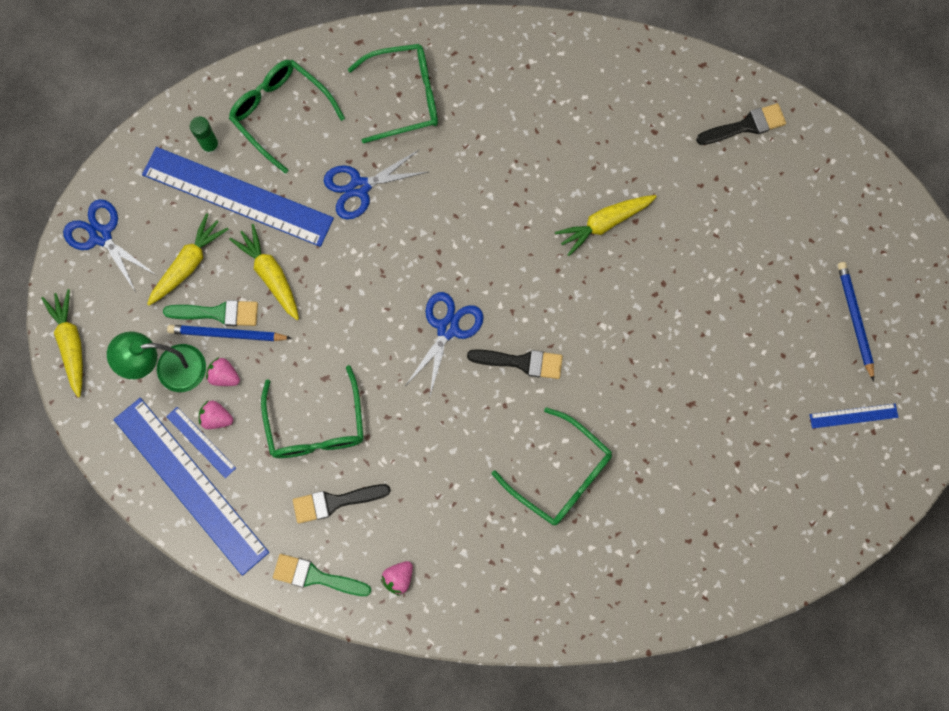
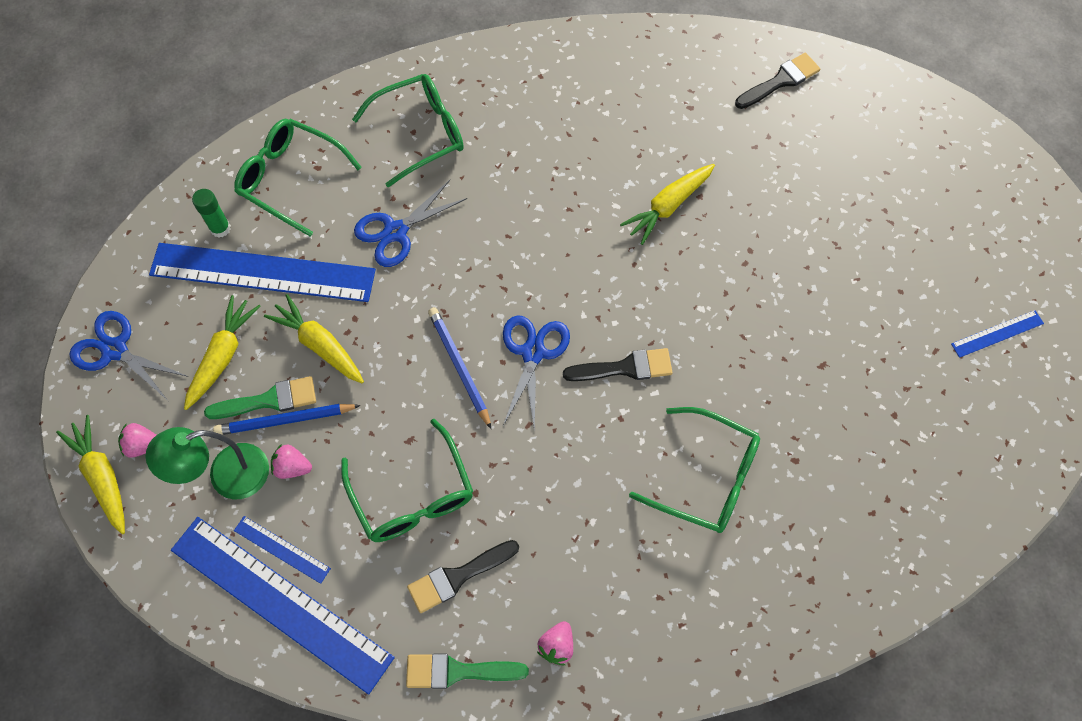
camera: 15 degrees left, 10 degrees down
pink strawberry [199,401,233,429] -> pink strawberry moved to [118,423,156,458]
blue pencil [838,262,874,382] -> blue pencil moved to [428,307,491,429]

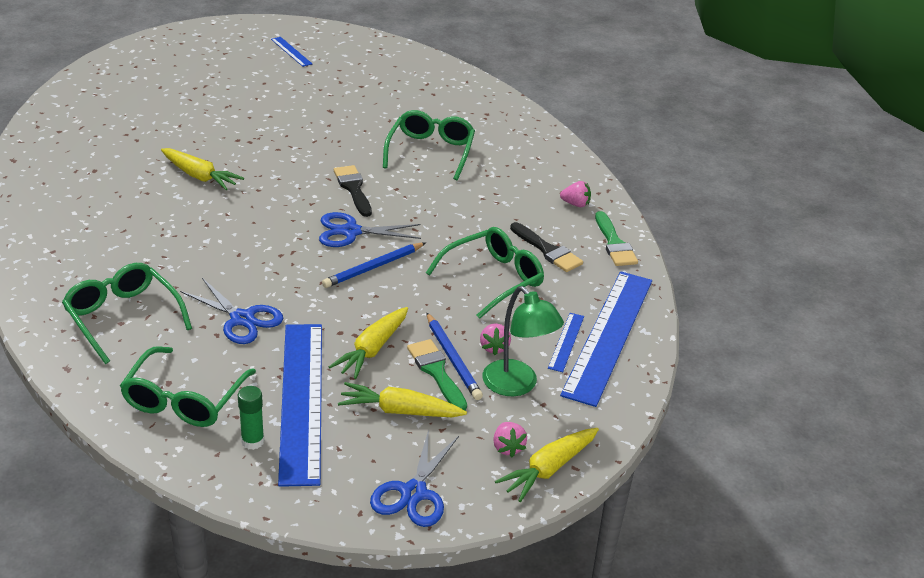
camera: 105 degrees left, 30 degrees down
black brush [735,53,820,109] -> none

